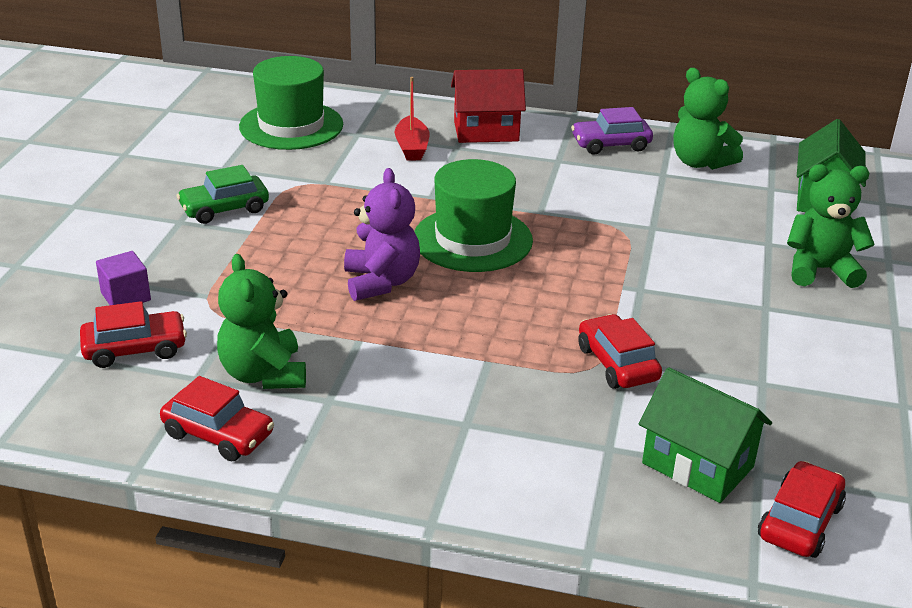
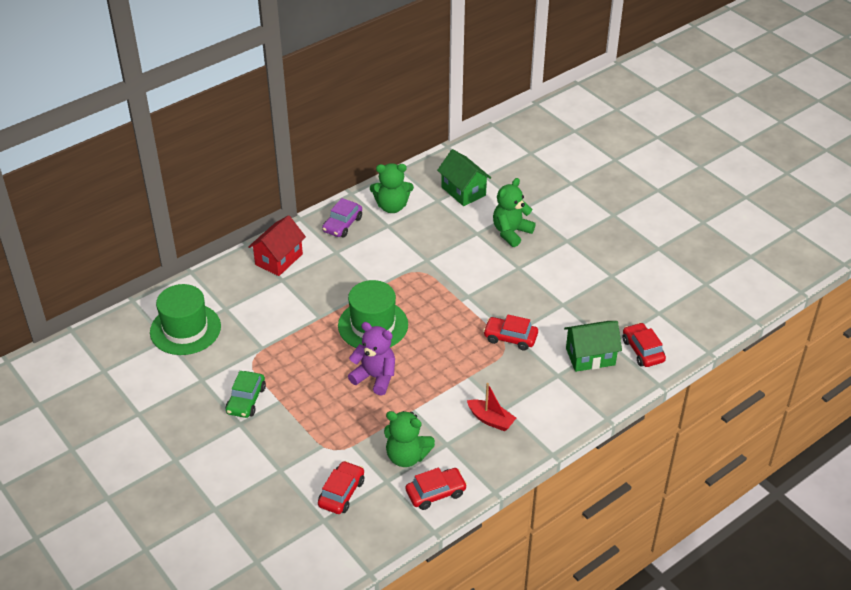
camera: 50 degrees left, 10 degrees up
purple cube [96,251,151,305] -> none
red boat [394,77,430,161] -> red boat moved to [467,383,516,431]

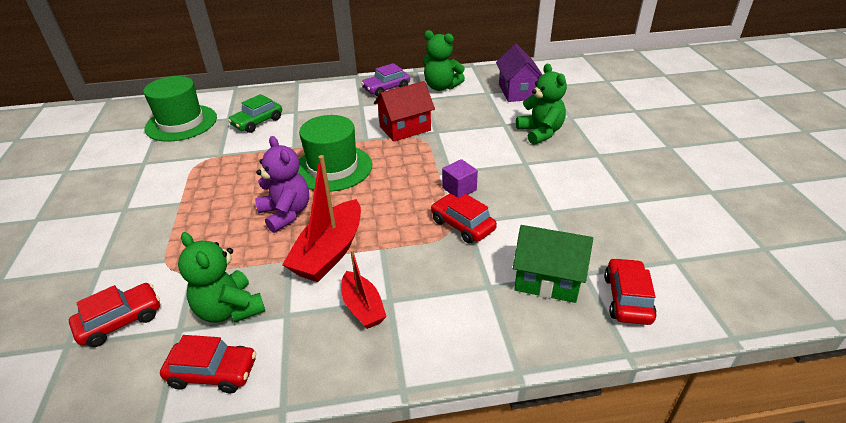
camera: 30 degrees right, 5 degrees down
green car [225,371,266,418] -> green car moved to [228,94,282,133]
red house [248,215,306,276] -> red house moved to [374,81,435,142]
green house [437,149,491,206] -> purple house [496,44,543,102]
green teddy bear [493,178,536,247] -> green teddy bear turned 90 degrees clockwise [516,64,567,145]
none -> red boat [282,155,361,282]
none -> purple cube [442,159,478,198]

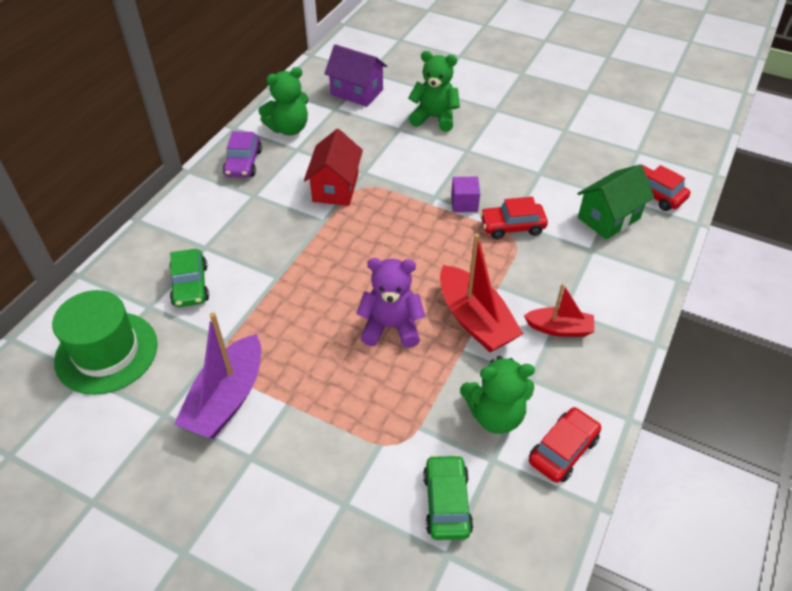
camera: 55 degrees left, 10 degrees up
red car [69,283,160,347] -> green car [423,454,473,540]
green hat [298,115,372,192] -> none
none -> purple boat [174,312,261,438]

